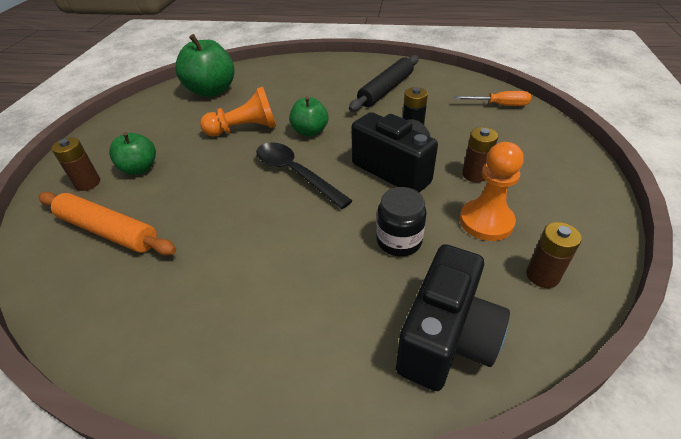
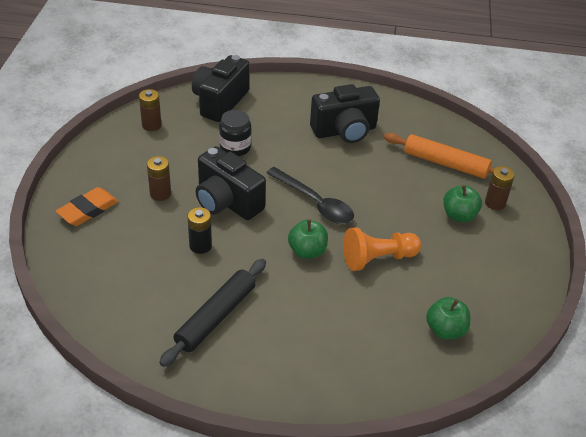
camera: 175 degrees right, 0 degrees up
green apple [175,34,234,97] -> green apple [426,297,470,340], size x0.60
orange screwdriver [454,91,531,106] -> none
orange pawn [460,142,524,241] -> none
none -> orange eraser [56,187,119,226]
none -> black camera [310,84,380,143]

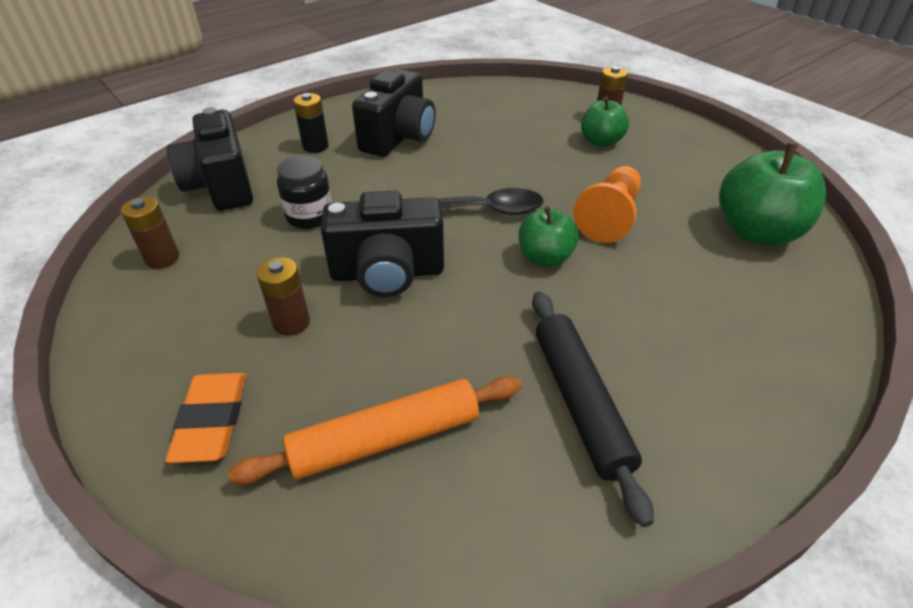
camera: 45 degrees left, 0 degrees up
black battery [188,207,212,254] -> black battery moved to [293,93,329,153]
orange rolling pin [384,133,495,179] -> orange rolling pin moved to [228,376,522,484]
green apple [426,297,470,340] -> green apple [719,143,826,246], size x1.66

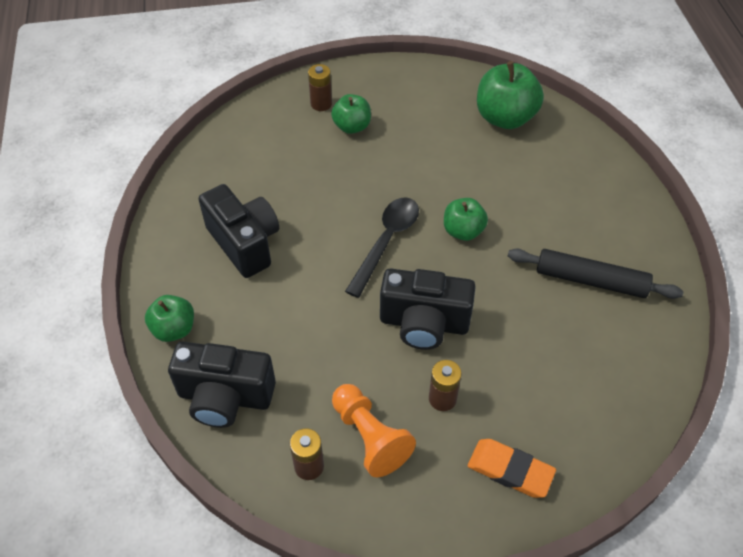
camera: 60 degrees left, 10 degrees up
orange rolling pin [228,376,522,484] -> none
black jar [277,156,332,229] -> none
black battery [293,93,329,153] -> none
black camera [321,191,444,297] -> black camera turned 75 degrees clockwise [380,269,476,350]
orange pawn [573,166,641,243] -> orange pawn moved to [332,384,416,477]
none -> green apple [145,295,194,342]

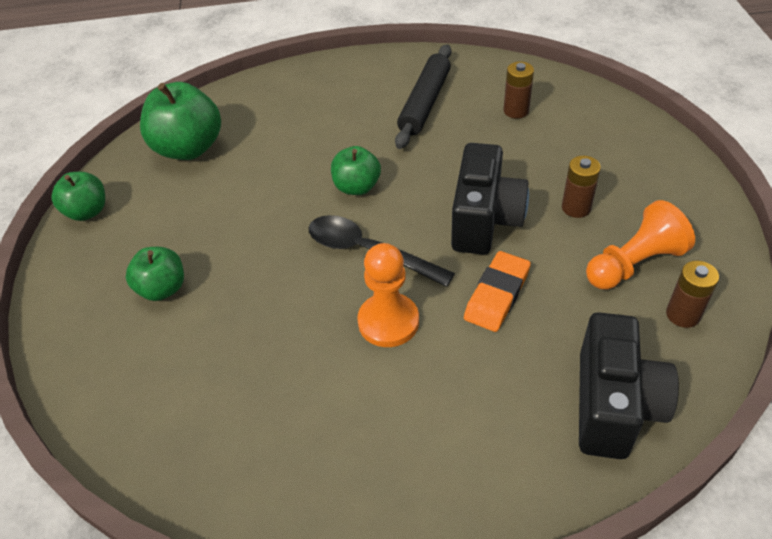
camera: 85 degrees left, 5 degrees down
green apple [145,295,194,342] -> green apple moved to [51,172,105,221]
black camera [198,184,279,278] -> none
brown battery [308,64,332,111] -> brown battery moved to [503,62,534,119]
orange eraser [468,439,556,498] -> orange eraser moved to [464,251,531,332]
none -> orange pawn [357,243,419,347]

